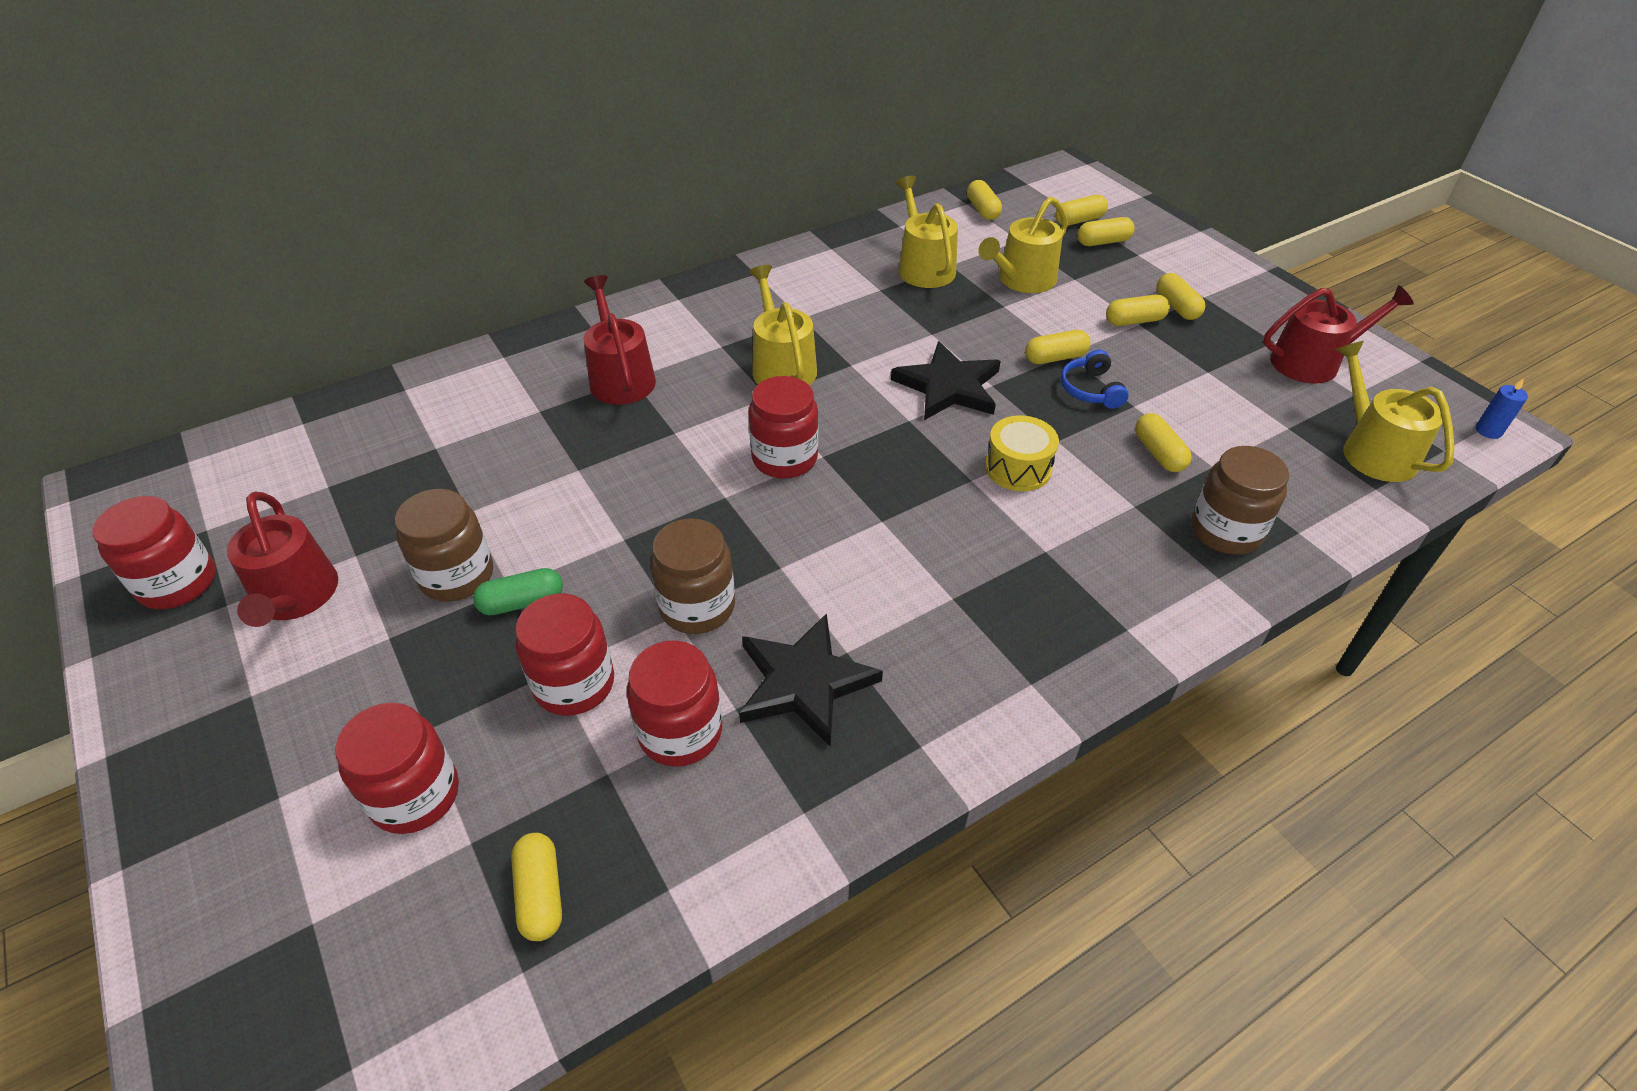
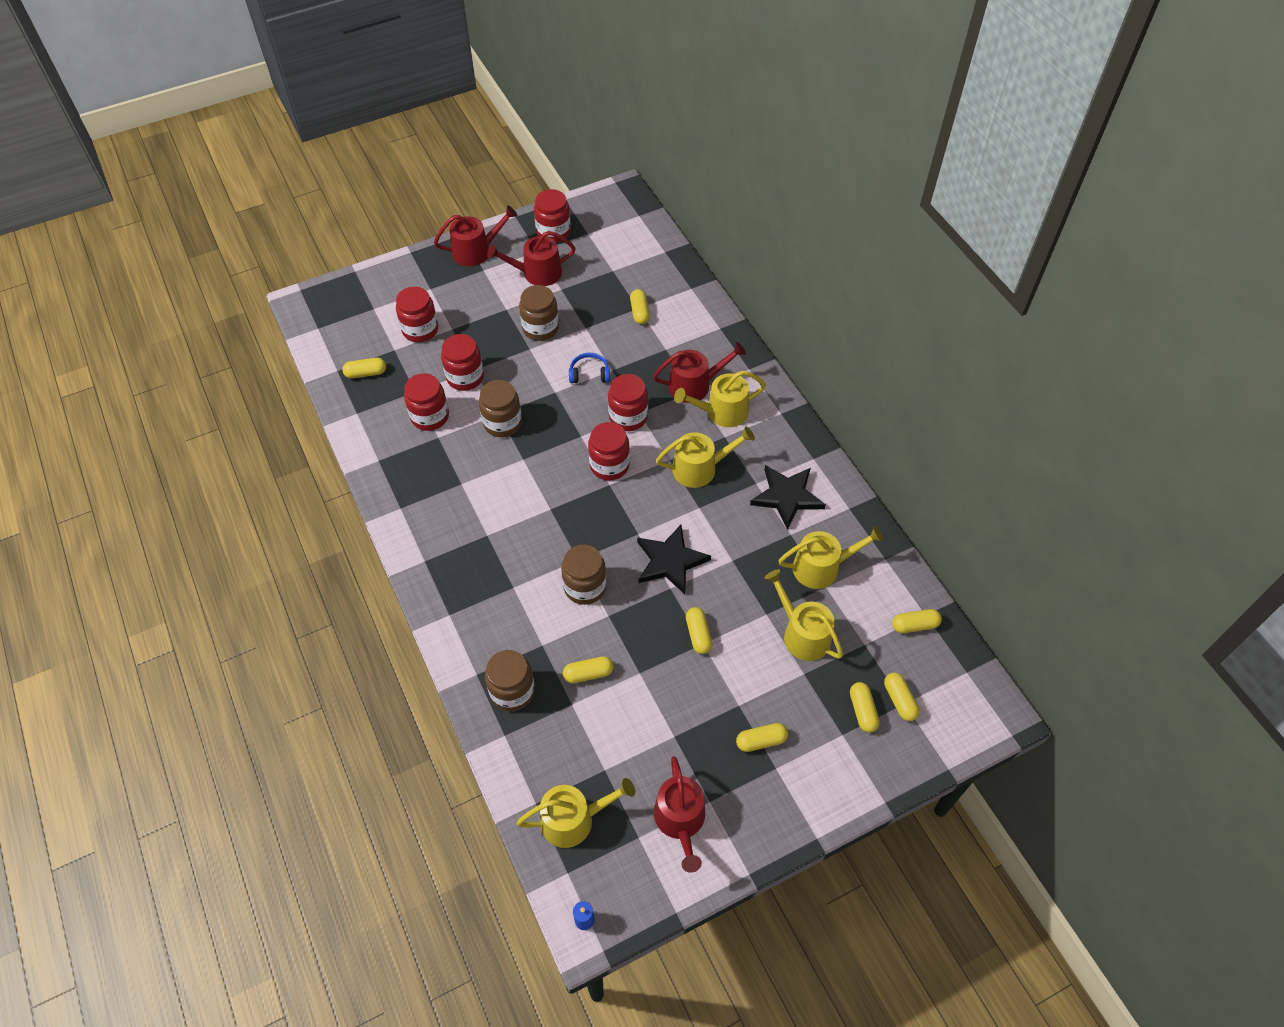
camera: 95 degrees right, 10 degrees up
green capsule [473,568,563,615] -> none
black star [739,613,883,747] -> black star moved to [750,465,826,530]
yellow drum [985,416,1059,491] -> brown jar [561,544,606,605]
blue headphones [1061,350,1129,409] -> blue headphones moved to [569,353,610,383]
yellow capsule [1106,294,1170,326] -> yellow capsule moved to [630,289,650,324]
none -> red watering can [434,206,517,266]
none -> red jar [608,374,648,431]
none -> yellow watering can [674,371,766,427]

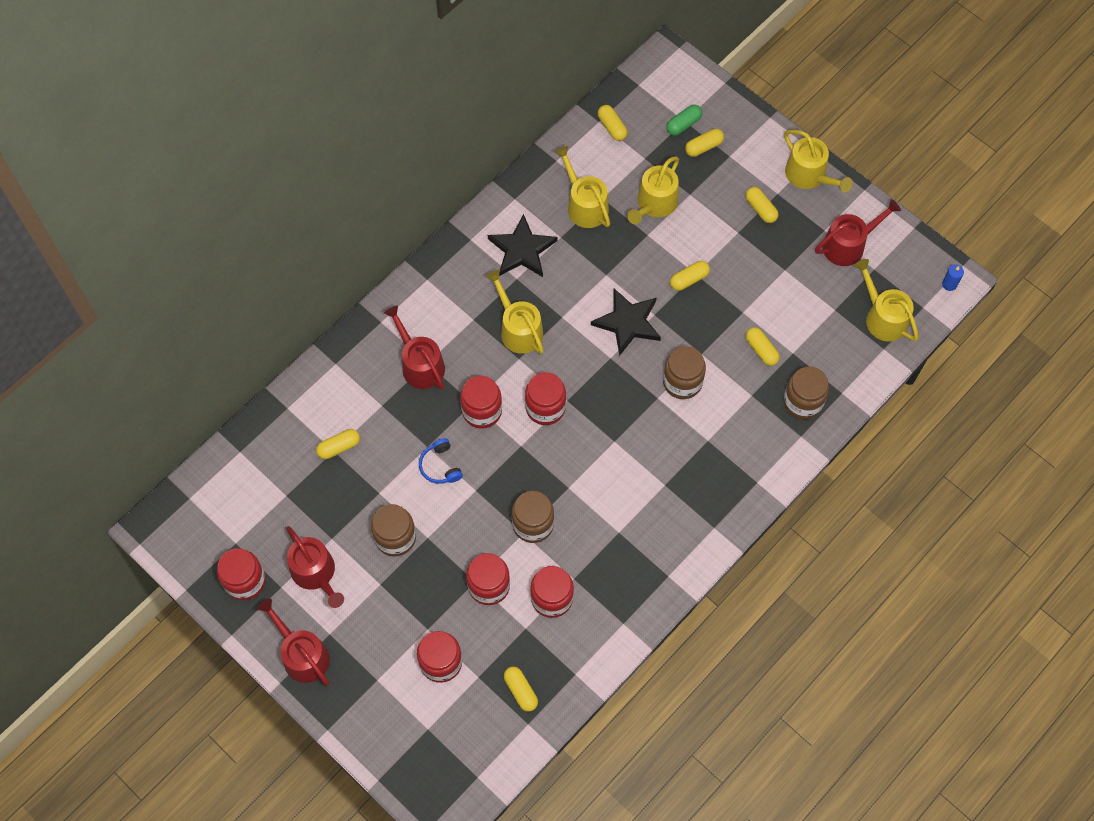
camera: 110 degrees left, 10 degrees up
yellow watering can [674,371,766,427] -> yellow watering can moved to [784,130,853,192]
yellow capsule [884,673,920,721] -> green capsule [666,105,702,136]

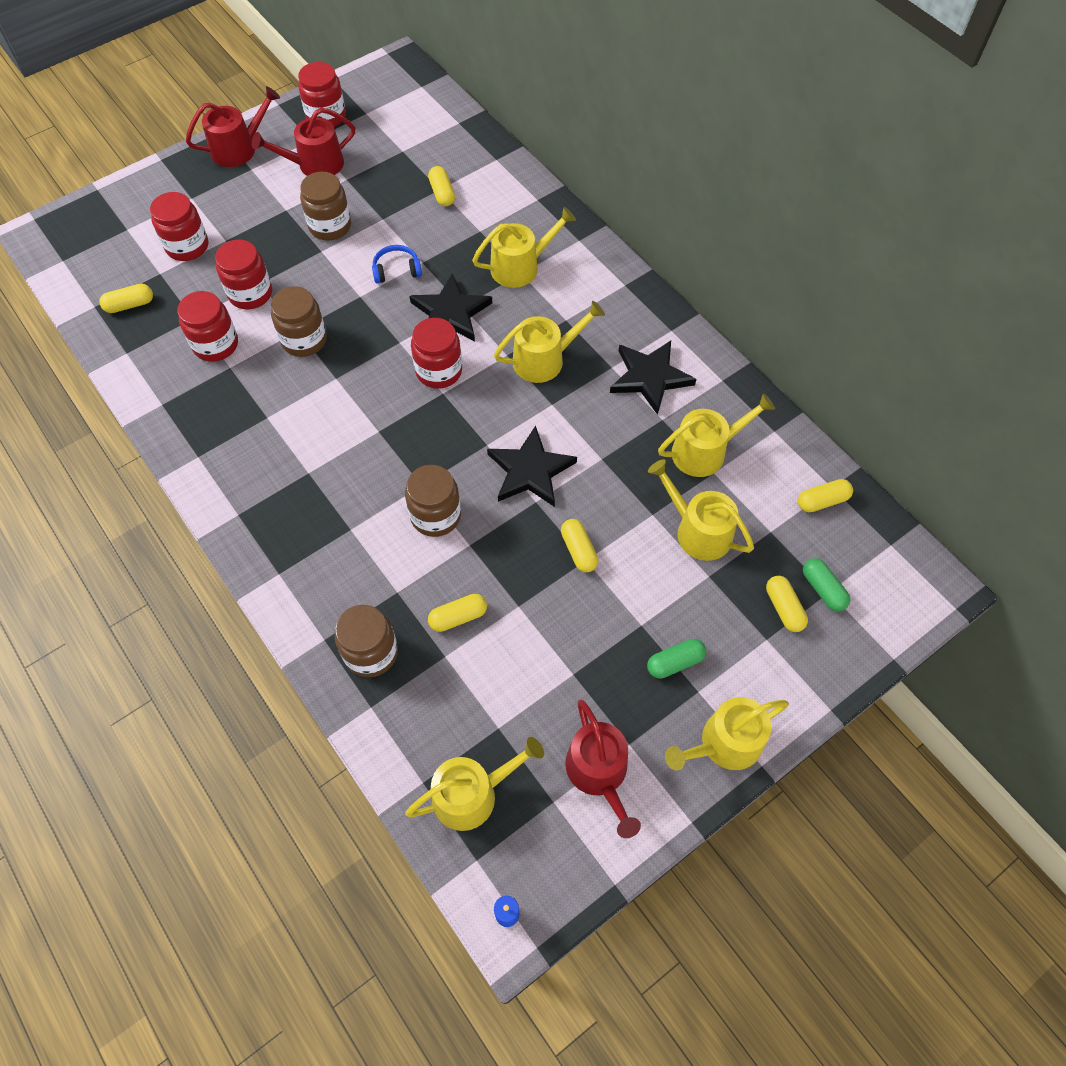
camera: 100 degrees right, 5 degrees down
red watering can [384,305,445,389] -> yellow watering can [472,207,576,288]
red jar [460,376,502,429] -> black star [409,274,492,341]
yellow capsule [745,187,778,223] -> green capsule [647,639,706,679]

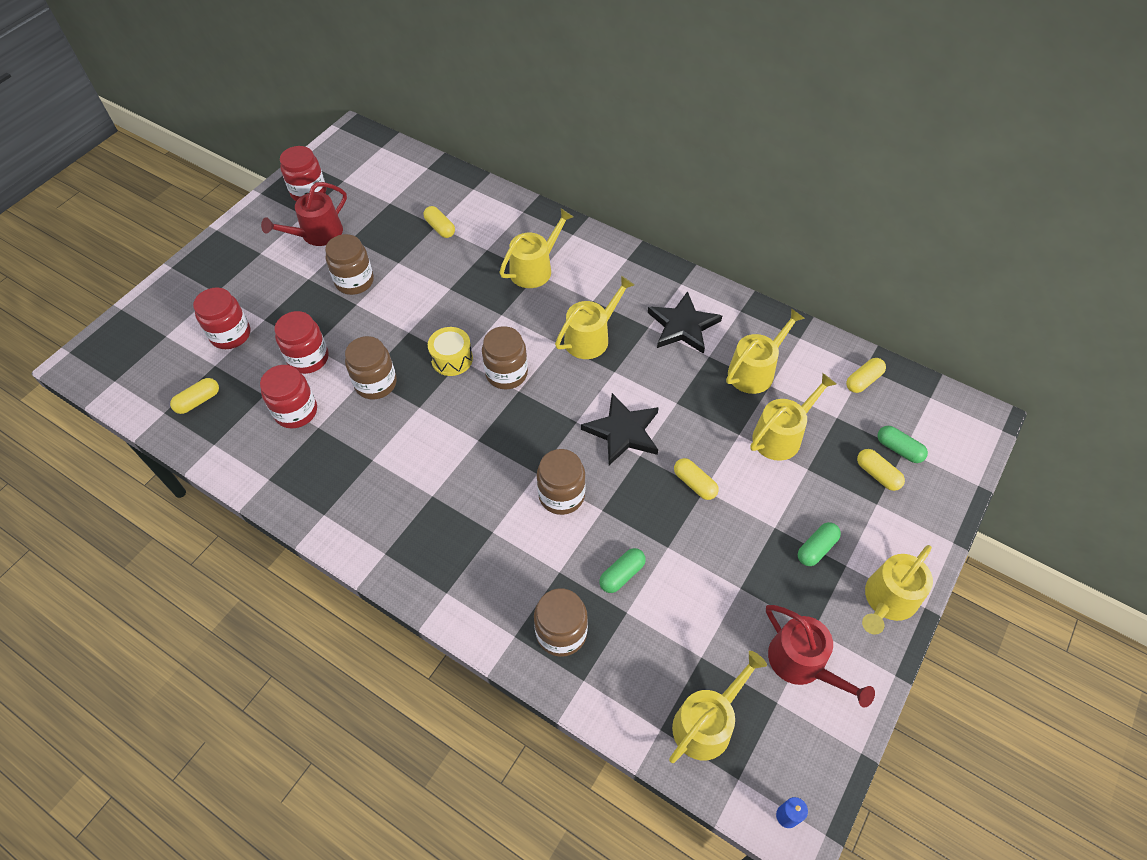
camera: 20 degrees left, 5 degrees down
red watering can [186,86,280,167] -> none
blue headphones [372,245,422,284] -> none
black star [409,274,492,341] -> none
red jar [411,318,462,389] -> brown jar [482,326,528,389]
yellow capsule [428,594,487,632] -> green capsule [599,548,646,593]
yellow watering can [648,459,754,561] -> yellow watering can turned 120 degrees clockwise [750,373,836,461]
none -> yellow drum [428,327,473,376]

